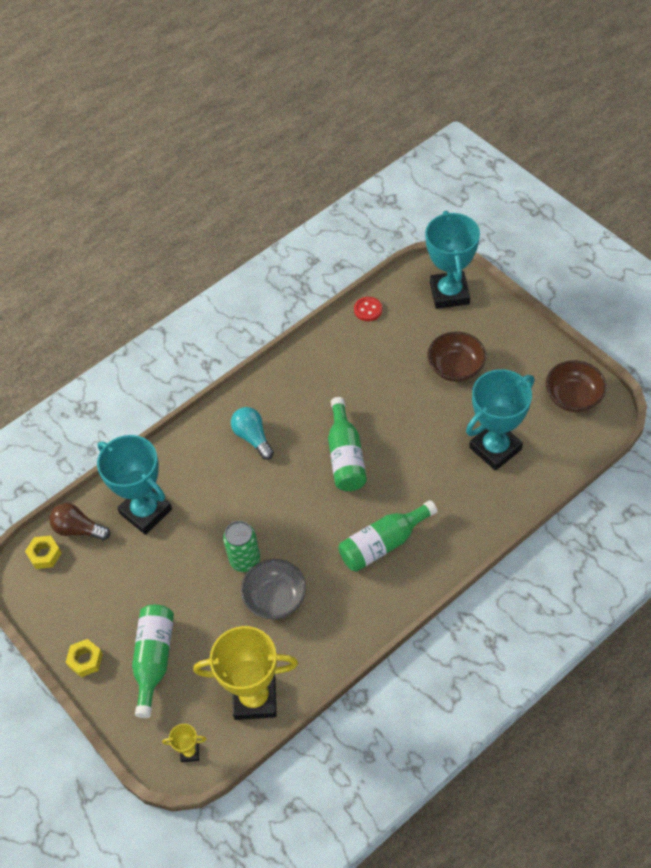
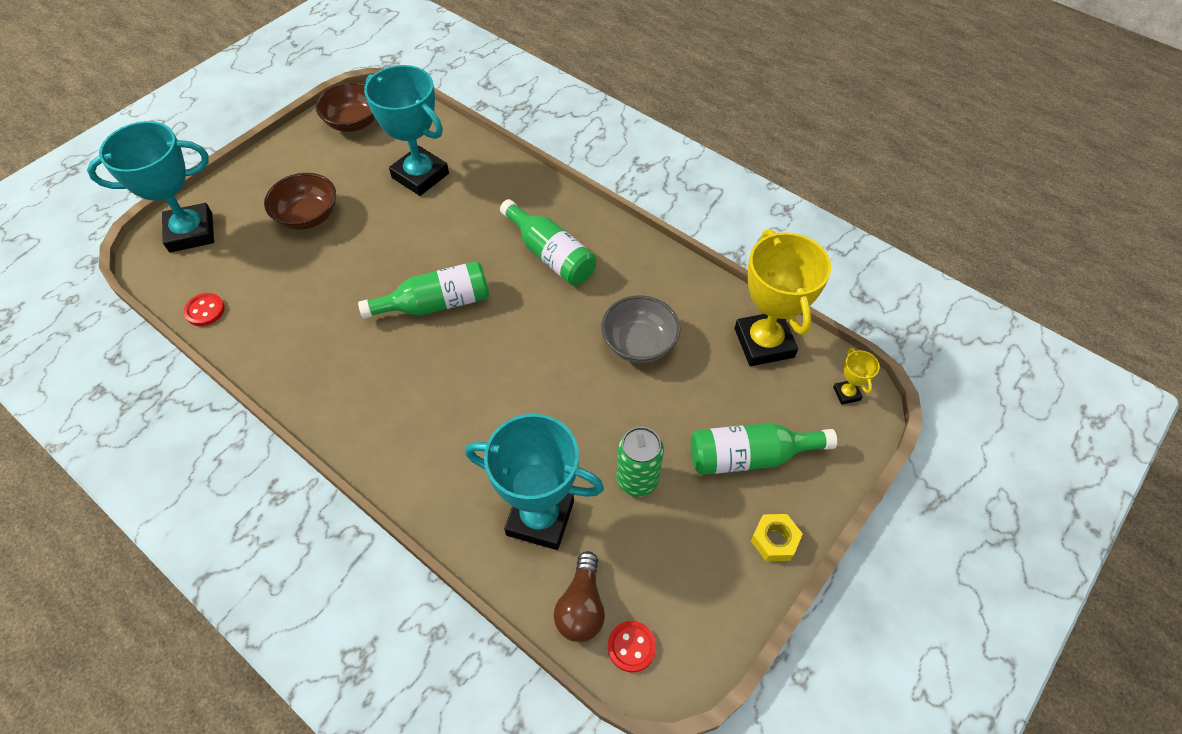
camera: 105 degrees left, 0 degrees up
yellow nut [25,536,62,569] -> red button [608,621,656,673]
turquoise trophy [97,435,172,535] -> turquoise trophy turned 75 degrees clockwise [465,414,604,550]
green can [223,521,260,572] -> green can moved to [616,427,664,497]
turquoise light bulb [231,407,274,460] -> none

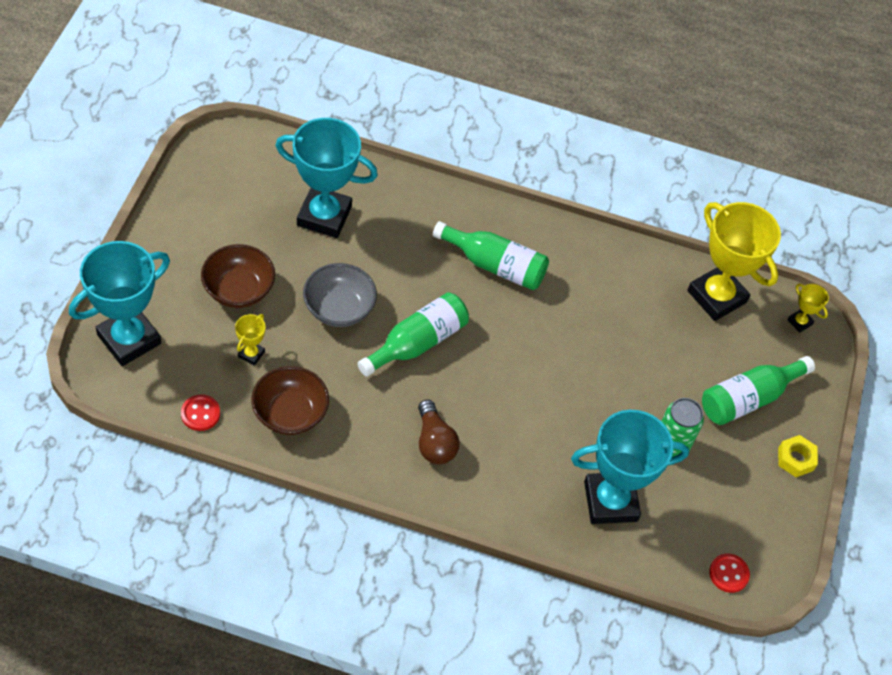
camera: 30 degrees left, 0 degrees up
brown bowl [315,82,375,132] -> brown bowl moved to [251,366,329,435]
brown light bulb [554,551,605,642] -> brown light bulb moved to [418,400,460,464]
grey bowl [601,295,680,363] -> grey bowl moved to [303,263,377,327]
none -> yellow trophy [235,314,265,366]

